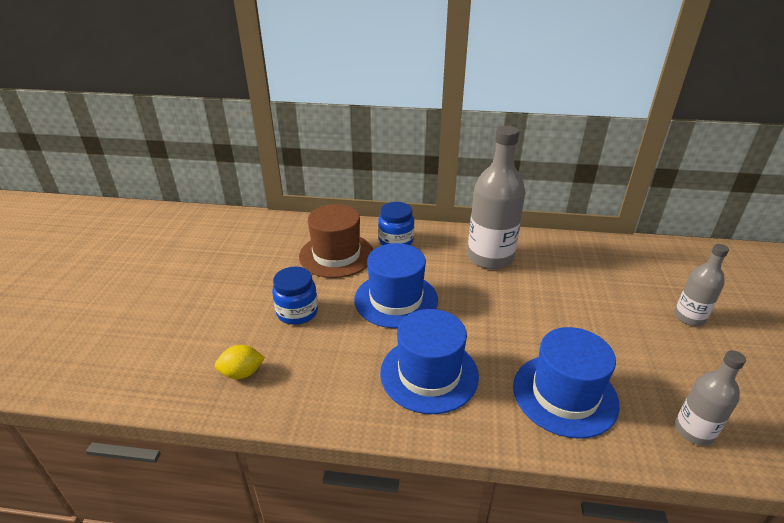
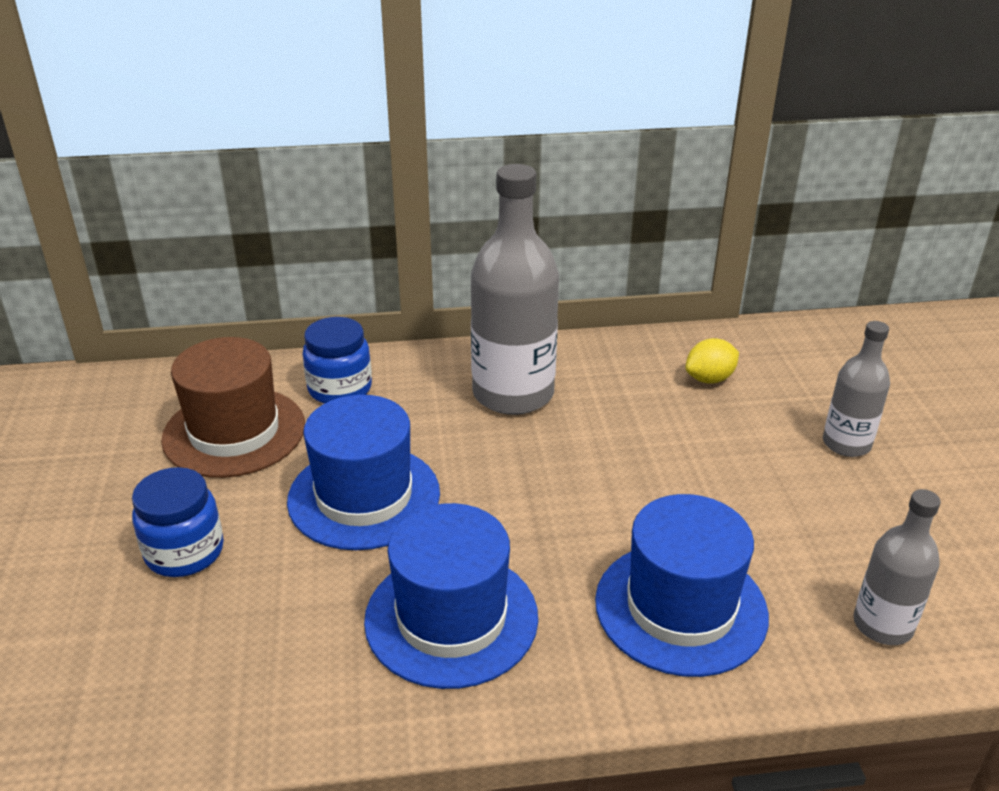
camera: 15 degrees left, 0 degrees up
yellow lemon [215,345,265,379] -> yellow lemon moved to [685,338,739,384]

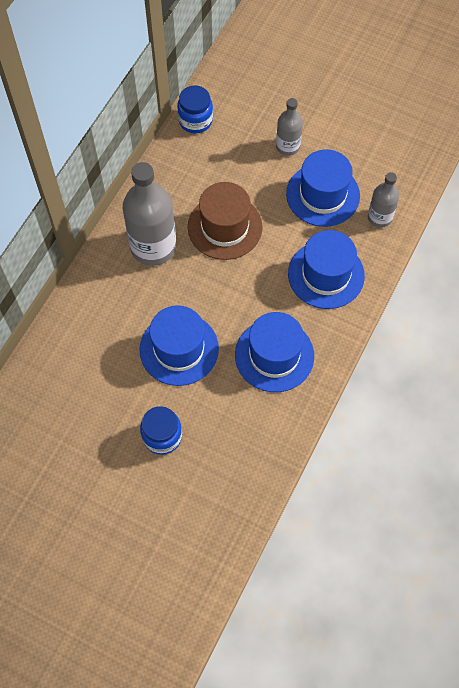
camera: 55 degrees left, 30 degrees up
brown hat [161,337,305,478] -> brown hat moved to [188,182,263,260]
blue jar [303,317,372,404] -> blue jar moved to [177,86,213,133]
yellow lemon [685,338,739,384] -> none
none -> blue hat [286,149,360,227]

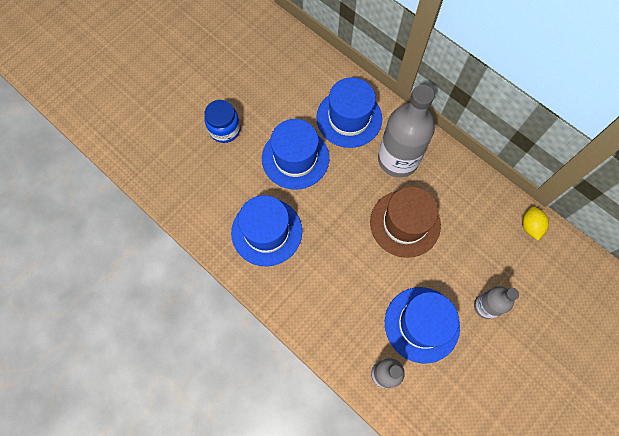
camera: 105 degrees right, 5 degrees up
blue jar [177,86,213,133] -> yellow lemon [522,207,549,240]
blue hat [288,230,365,309] -> blue hat moved to [316,77,382,148]

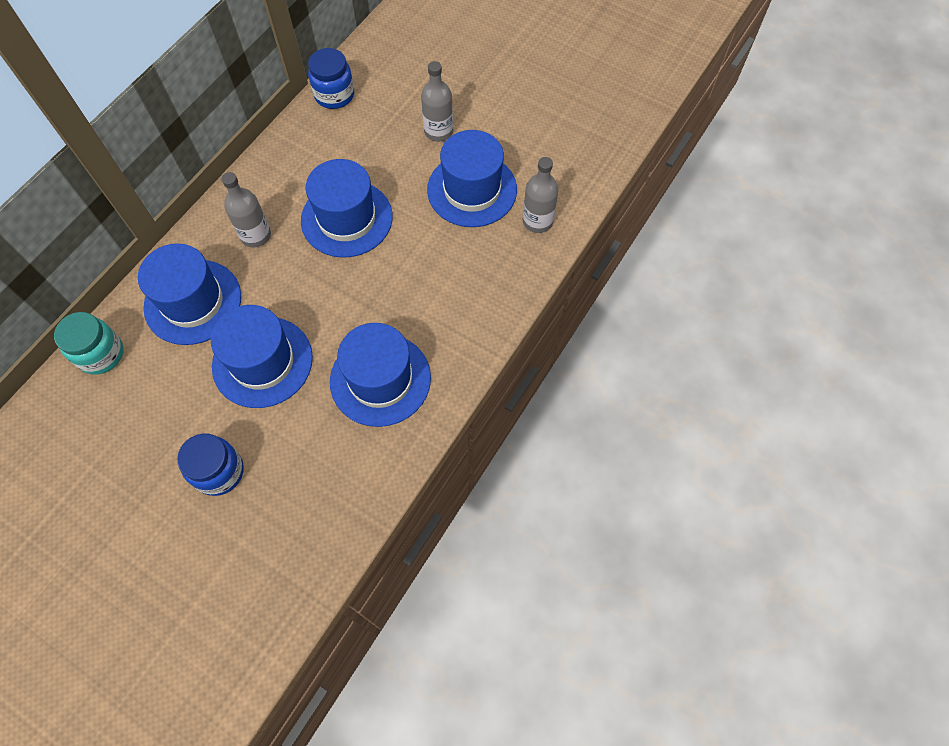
camera: 100 degrees left, 5 degrees down
brown hat [370,187,441,258] -> blue hat [301,159,393,258]
grey bottle [378,85,435,178] -> grey bottle [222,172,271,248], size x0.55
yellow lemon [522,207,549,240] -> blue jar [308,48,354,109]
none -> turquoise jar [54,312,124,375]

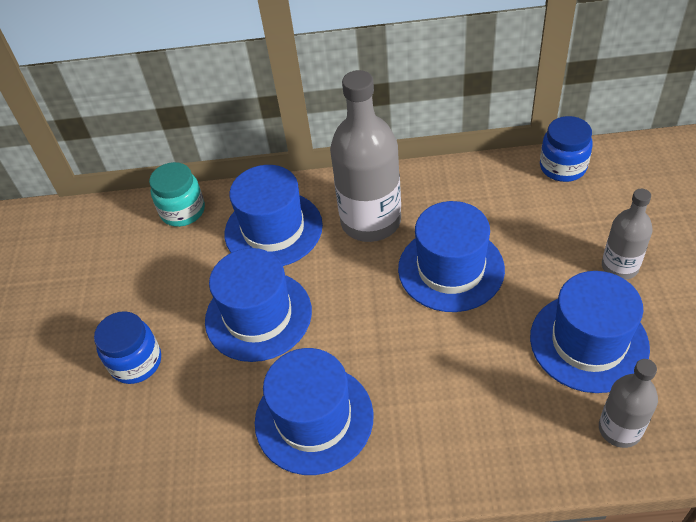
camera: 60 degrees right, 15 degrees down
grey bottle [222,172,271,248] -> grey bottle [330,70,401,242], size x1.82

